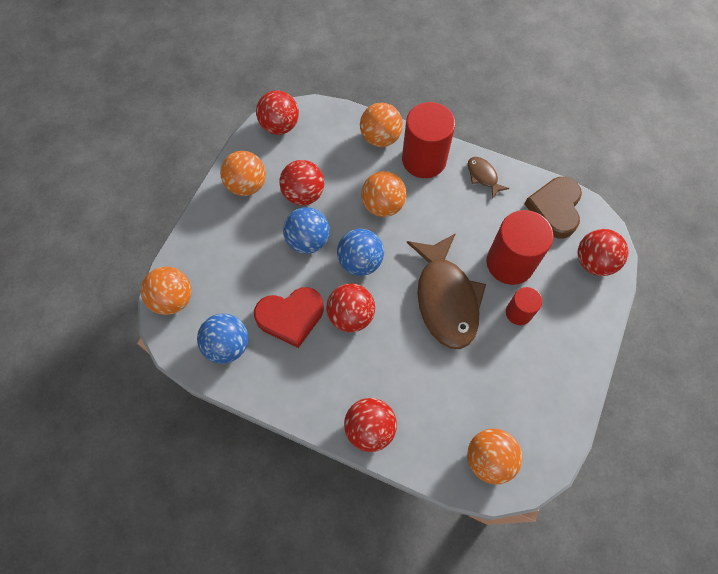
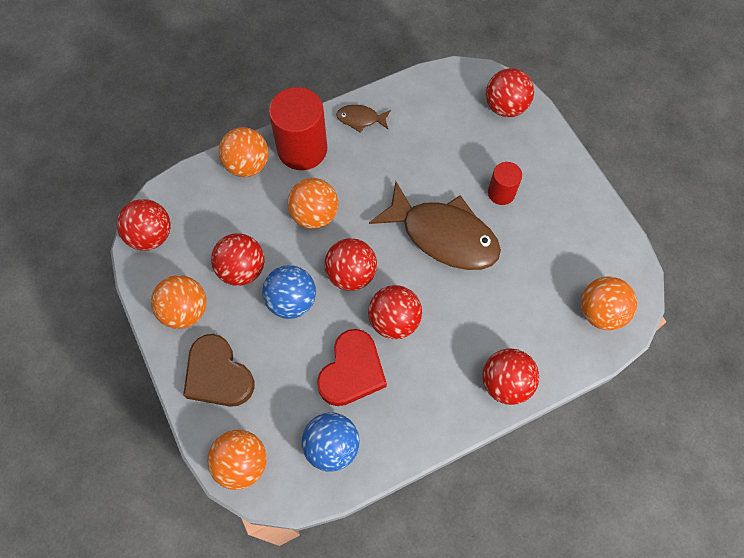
camera: 50 degrees left, 0 degrees up
blue ball [337,229,384,276] -> red ball [324,238,377,291]
red cylinder [486,210,554,285] -> none
brown heart [525,177,582,238] -> brown heart moved to [183,334,255,407]

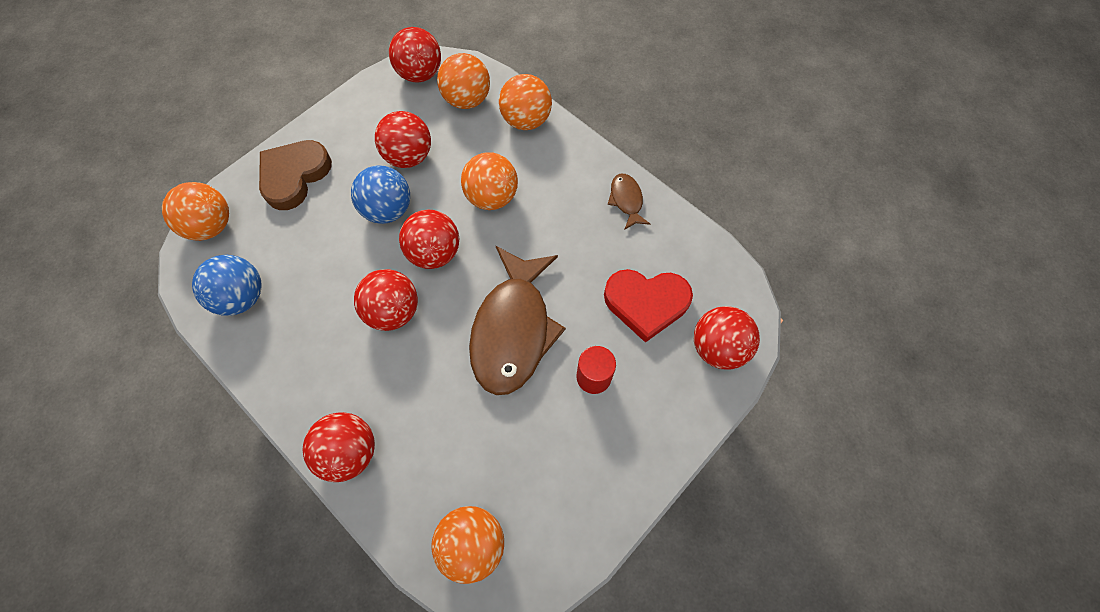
camera: 70 degrees right, 0 degrees up
orange ball [151,275,207,329] -> orange ball moved to [437,53,490,109]
red cylinder [269,87,327,170] -> none
red heart [317,329,387,406] -> red heart moved to [604,269,693,343]

